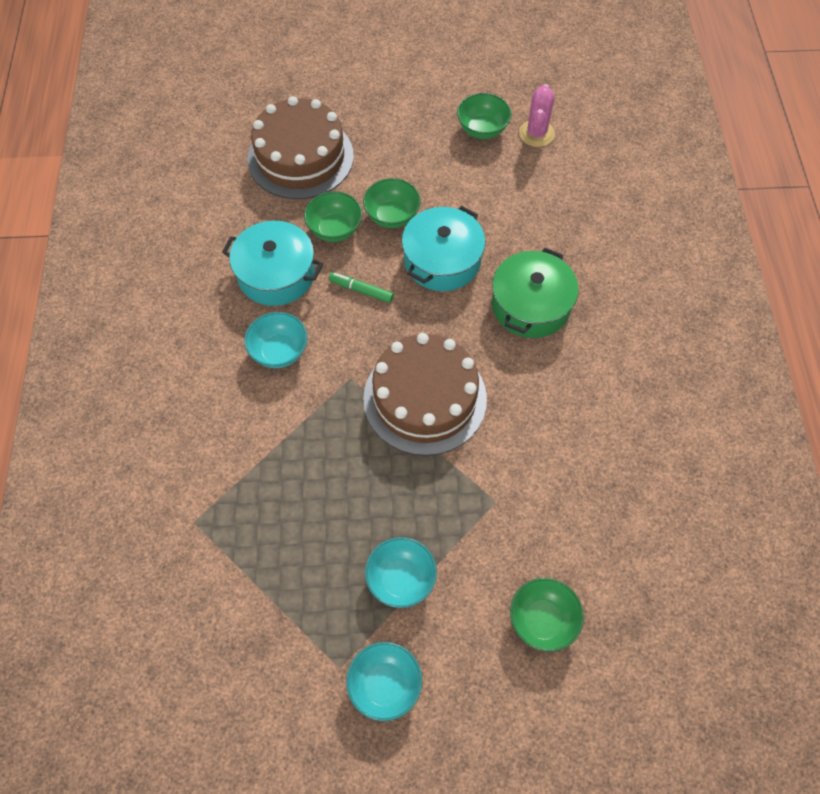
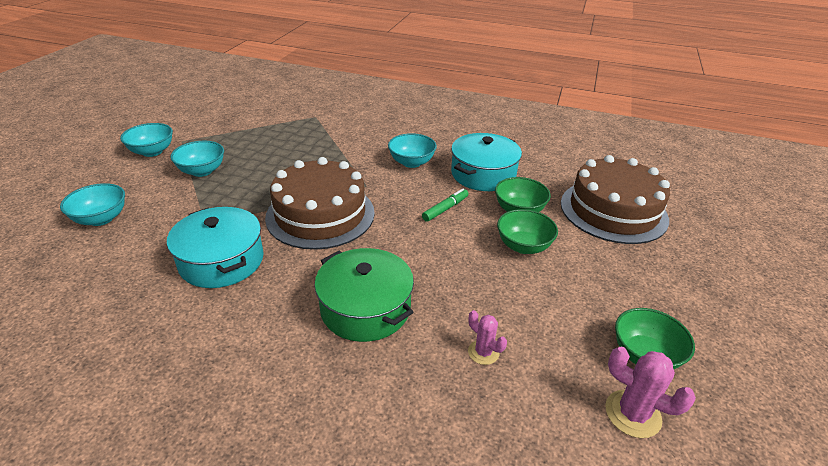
camera: 110 degrees right, 25 degrees down
turquoise pot [402,206,485,291] -> turquoise pot moved to [167,207,264,288]
green bowl [510,578,584,652] -> turquoise bowl [60,183,125,226]
none -> pink cactus [468,310,507,365]

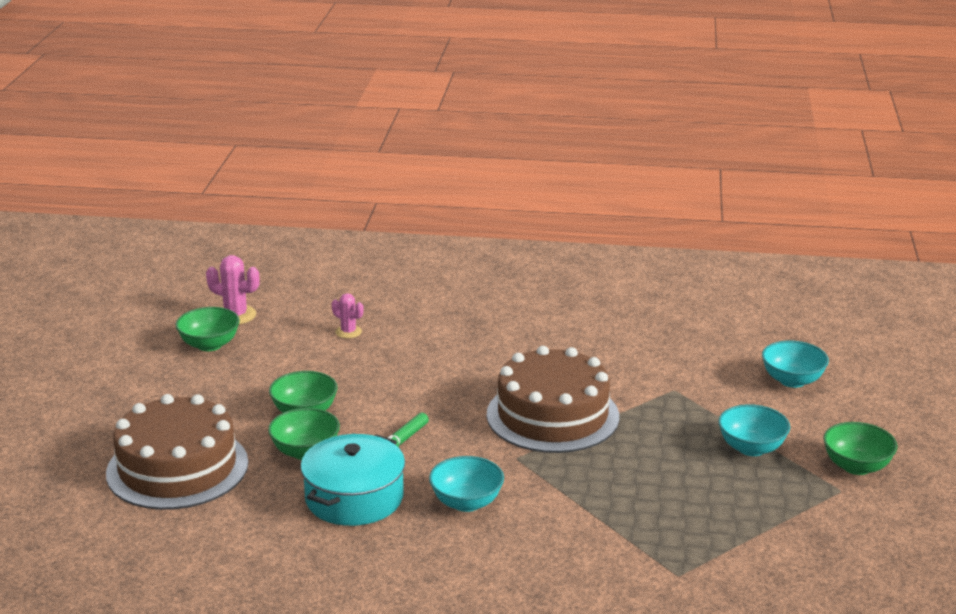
camera: 170 degrees right, 10 degrees down
turquoise bowl [120,123,173,157] -> green bowl [823,422,898,475]
turquoise pot [167,207,264,288] -> none
green pot [314,248,414,342] -> none

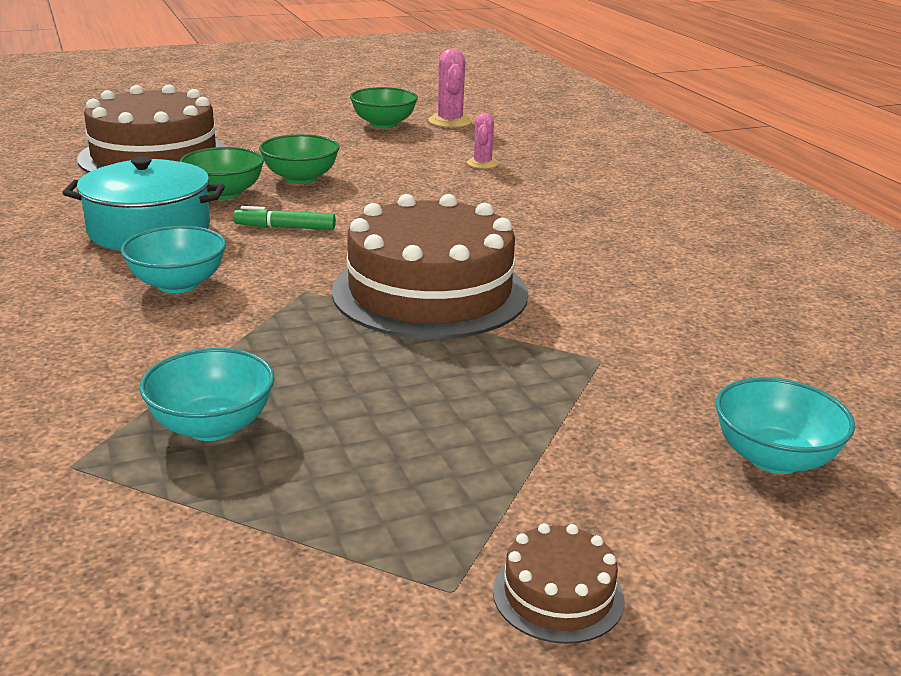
camera: 60 degrees right, 0 degrees up
turquoise bowl [718,404,790,456] -> turquoise bowl moved to [139,348,275,441]
green bowl [823,422,898,475] -> brown cake [493,523,625,644]

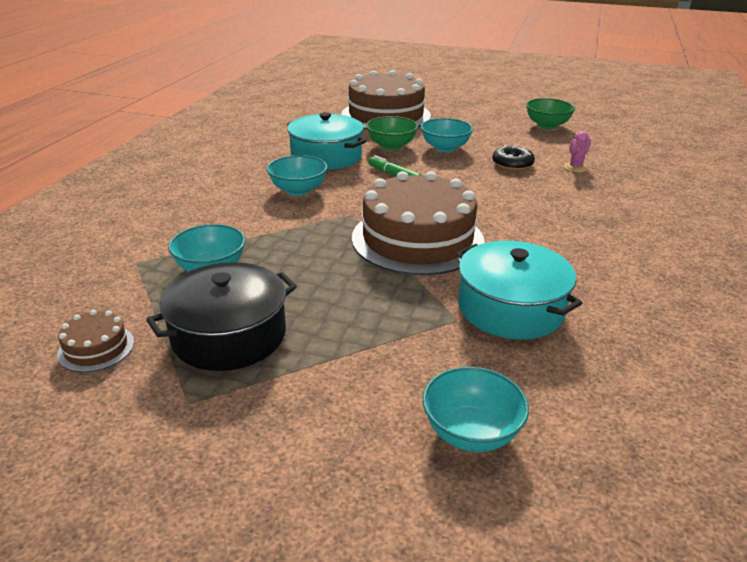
camera: 40 degrees right, 5 degrees up
green bowl [259,134,340,184] -> turquoise bowl [421,118,473,152]
pink cactus [428,49,472,128] -> none
brown cake [493,523,625,644] -> brown cake moved to [57,310,134,372]
none -> black pot [146,262,297,371]
none -> turquoise pot [457,241,582,340]
none -> black donut [492,145,535,170]

